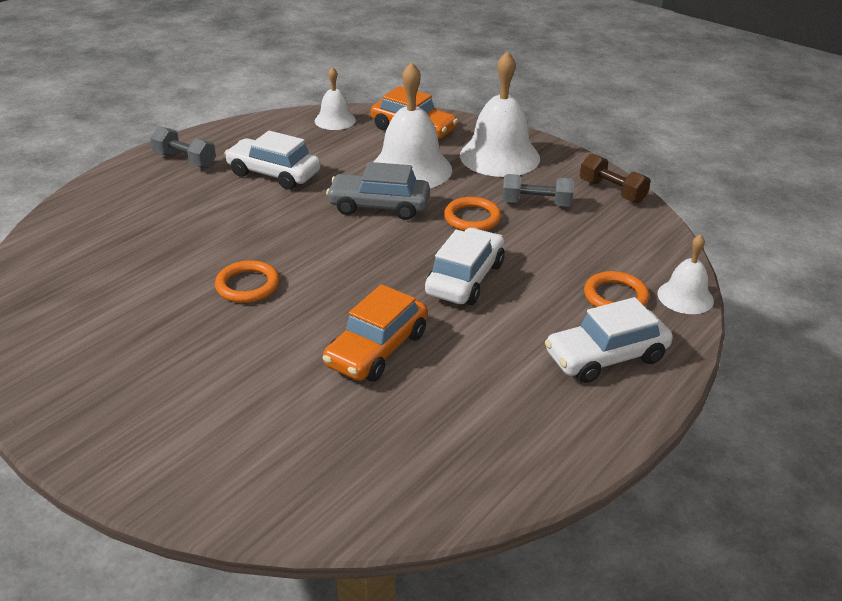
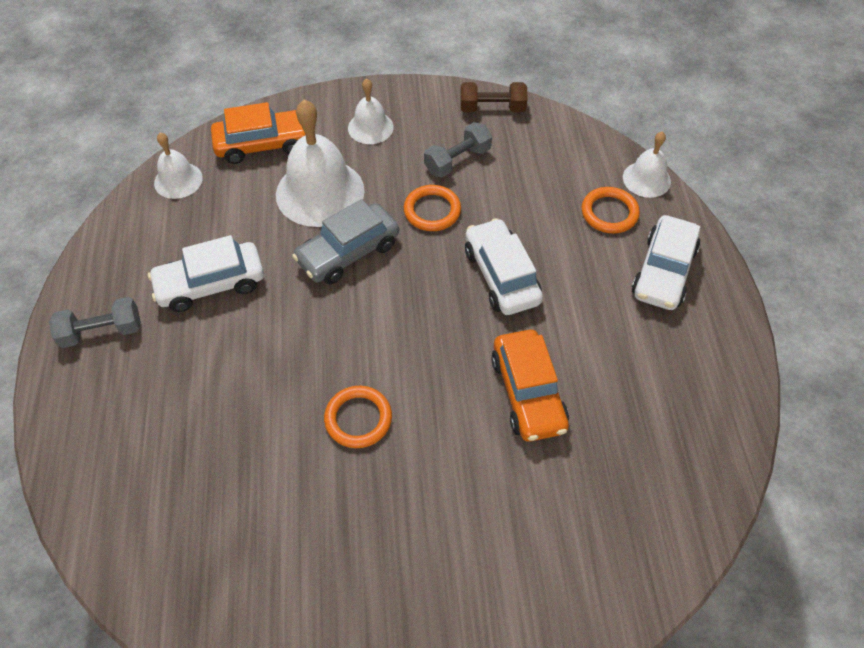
camera: 45 degrees left, 20 degrees up
white bell [460,51,540,177] -> white bell [348,78,394,144], size x0.55

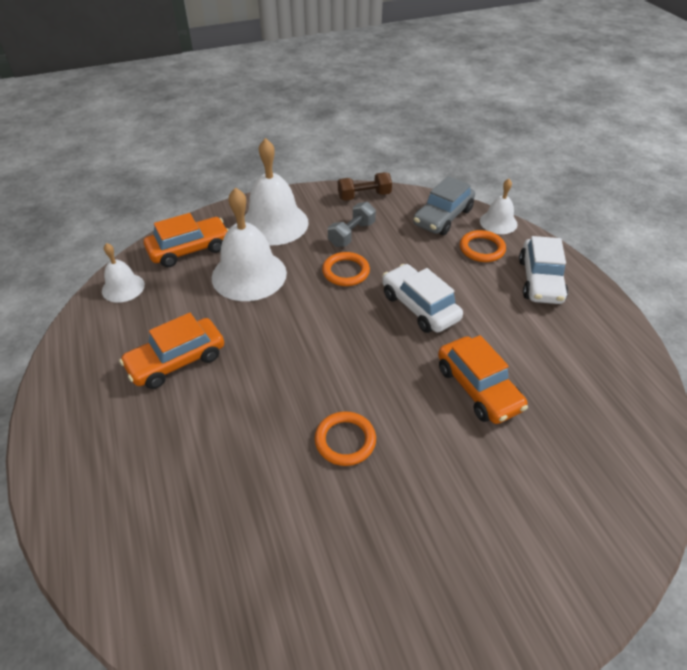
camera: 15 degrees left, 10 degrees down
grey dumbbell [49,297,141,348] -> none
white car [148,235,264,312] -> orange car [119,313,224,389]
grey car [292,199,399,284] -> grey car moved to [413,176,475,235]
white bell [348,78,394,144] -> white bell [244,138,309,246], size x1.83

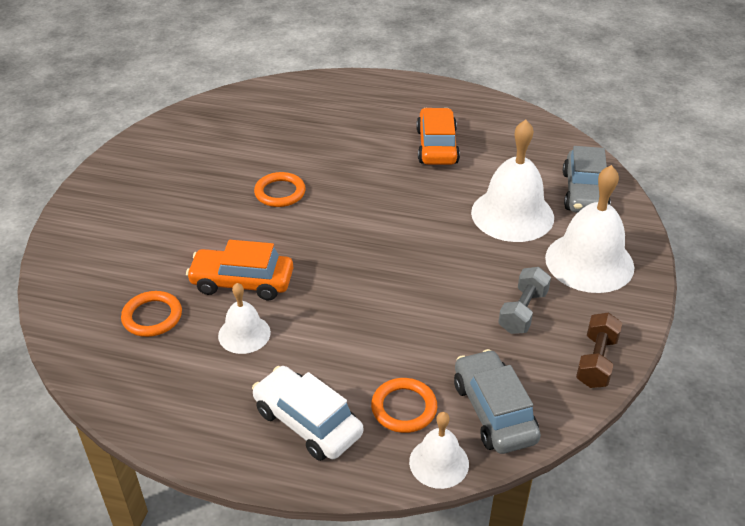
camera: 125 degrees right, 5 degrees down
white bell [102,243,145,303] -> white bell moved to [218,283,271,354]
orange car [144,213,229,267] -> grey car [563,146,611,213]
orange ring [322,252,370,286] -> orange ring moved to [121,291,182,337]
grey dumbbell [328,202,376,247] -> grey dumbbell turned 45 degrees clockwise [498,267,551,334]
white car [382,264,463,333] -> none

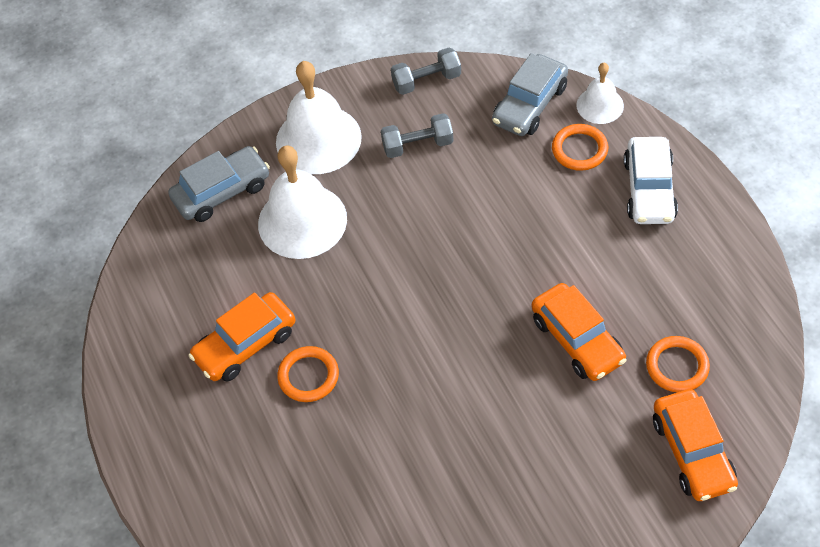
camera: 125 degrees left, 15 degrees up
white bell [218,283,271,354] -> none
orange ring [254,172,306,207] -> orange ring moved to [277,346,339,402]
brown dumbbell [576,312,622,388] -> grey dumbbell [391,48,461,95]
none -> orange car [653,389,738,501]

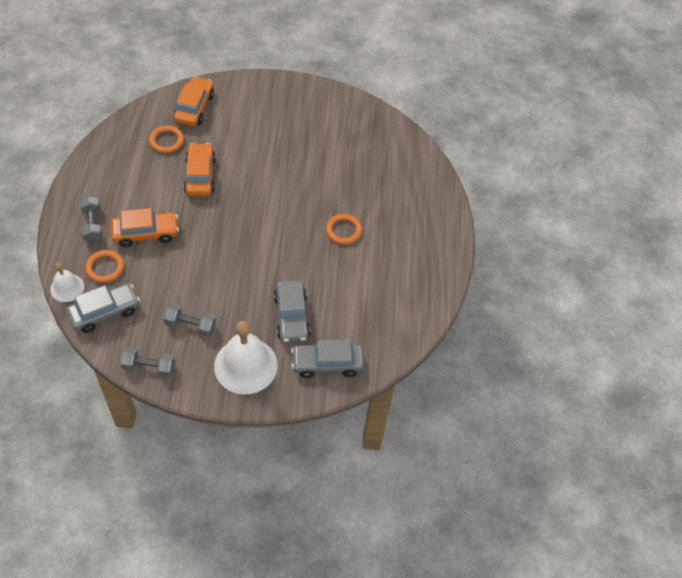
camera: 160 degrees left, 0 degrees up
orange car [188,292,295,382] -> orange car moved to [111,208,179,247]
white bell [258,146,347,259] -> grey car [274,280,310,343]
white car [624,137,678,224] -> grey dumbbell [80,195,103,243]

